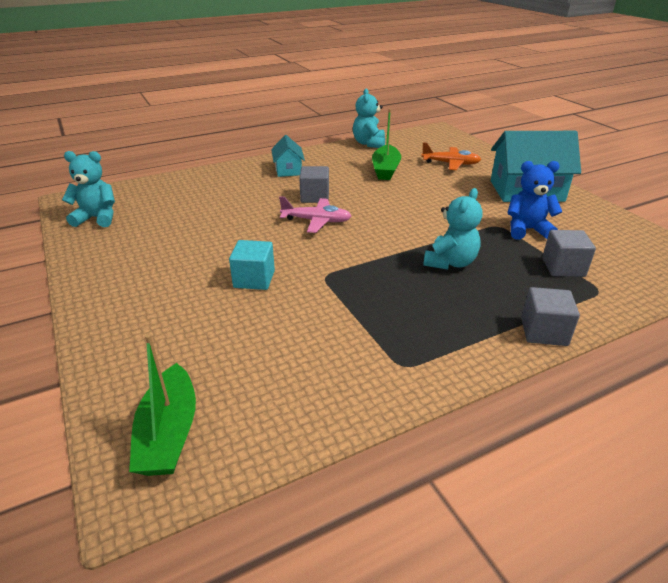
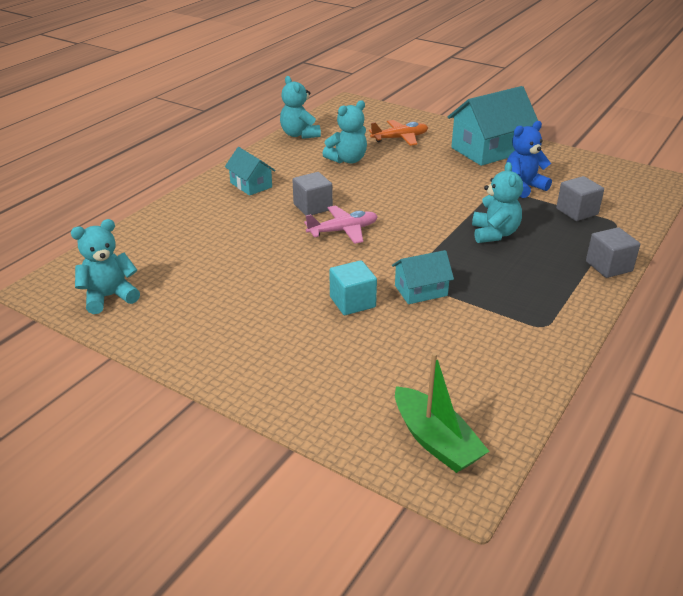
camera: 30 degrees left, 0 degrees up
green boat [372,109,401,180] -> turquoise teddy bear [322,100,367,164]
none -> turquoise house [392,250,454,304]

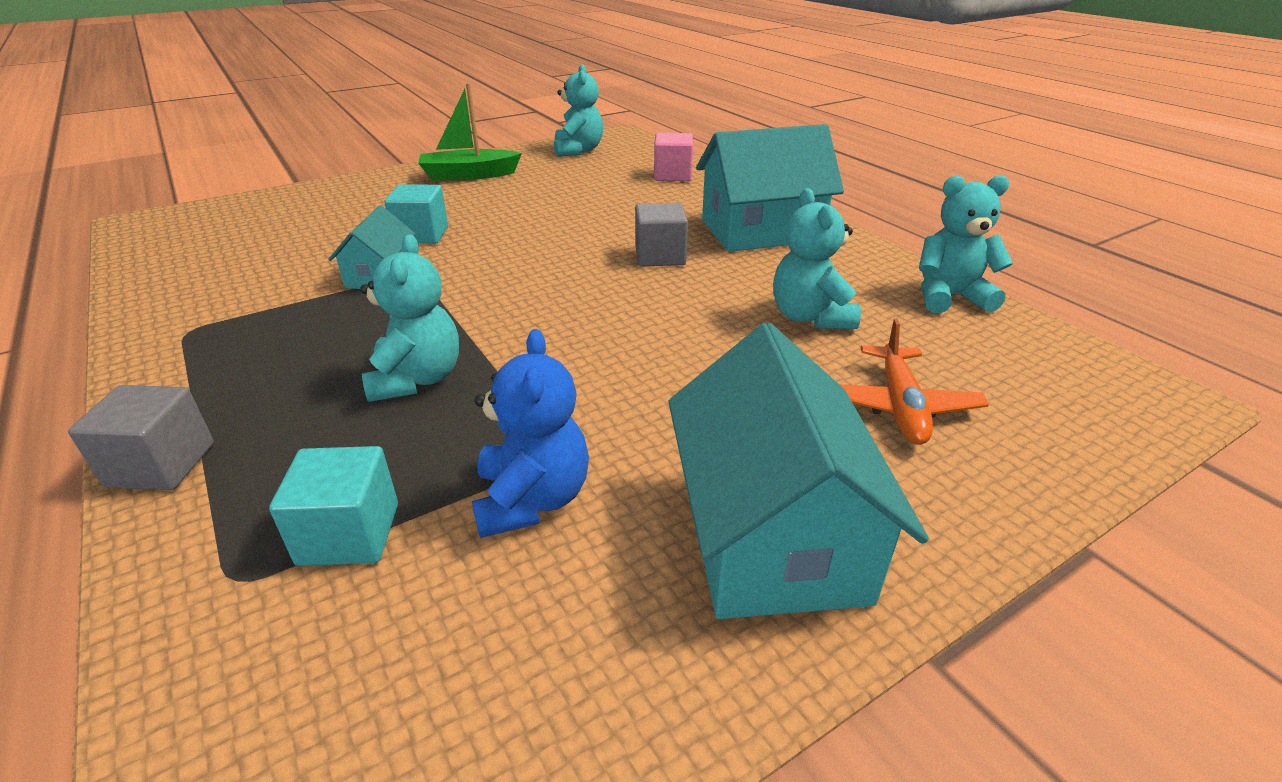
camera: 115 degrees right, 0 degrees up
turquoise house [225,147,276,196] -> turquoise house [696,124,844,252], size x1.87
pink plane [304,205,378,244] -> none
green boat [395,352,489,473] -> green boat moved to [418,83,522,181]
turquoise teddy bear [472,162,523,243] -> turquoise teddy bear turned 120 degrees counterclockwise [360,234,459,402]
grey cube [556,176,604,221] -> turquoise cube [269,446,398,566]
none -> pink cube [654,133,693,181]

